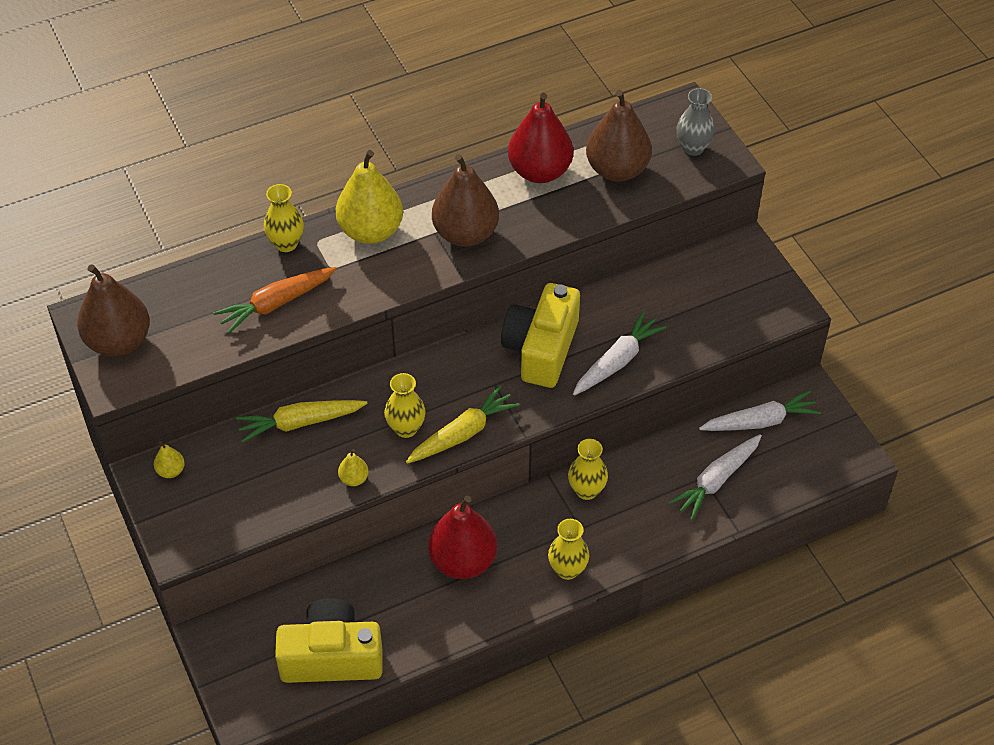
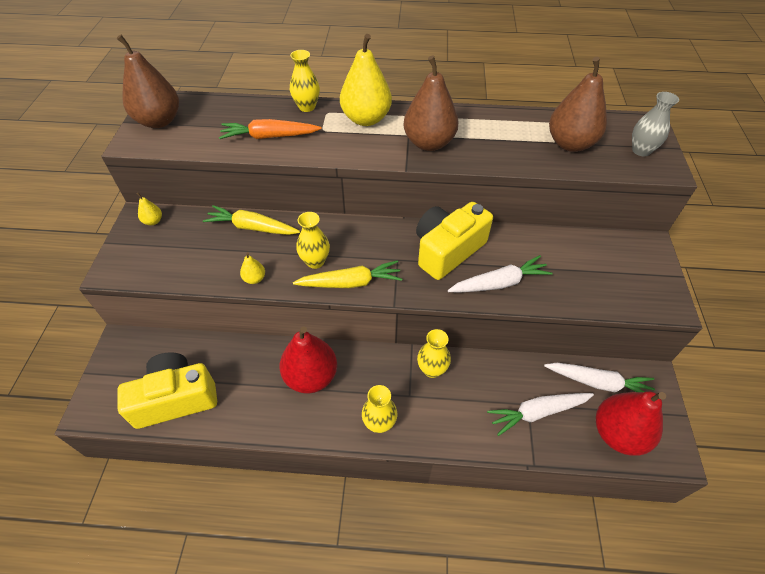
camera: 30 degrees right, 0 degrees up
yellow camera [275,598,382,683] -> yellow camera turned 45 degrees counterclockwise [117,352,217,429]
red pear [508,93,573,183] -> red pear moved to [596,391,666,455]

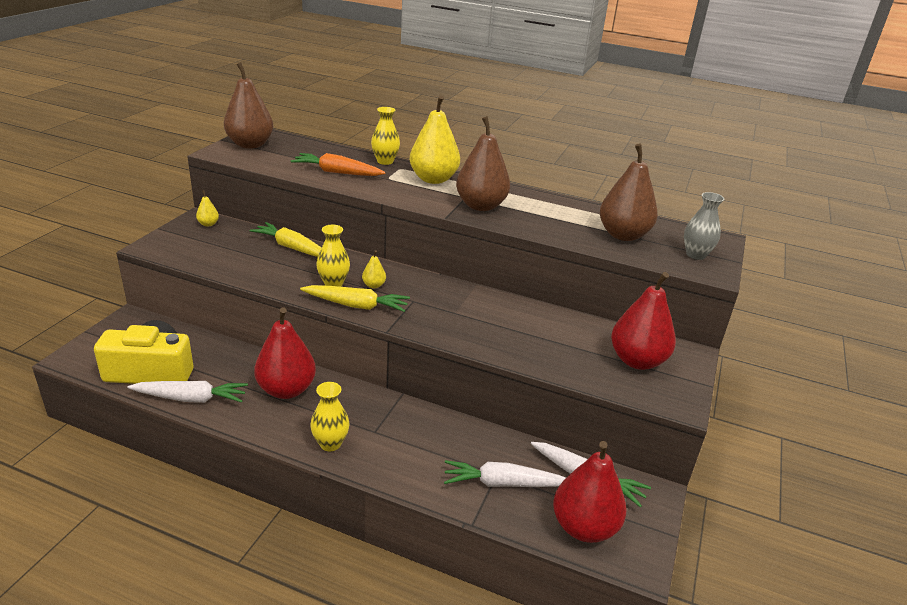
camera: 15 degrees right, 20 degrees down
yellow pear [240,252,265,284] -> yellow pear moved to [362,250,386,288]
yellow camera [416,202,493,280] -> none
yellow vase [417,329,451,378] -> none
white carrot [448,255,553,293] -> white carrot moved to [127,381,248,403]
none -> red pear [611,272,676,370]

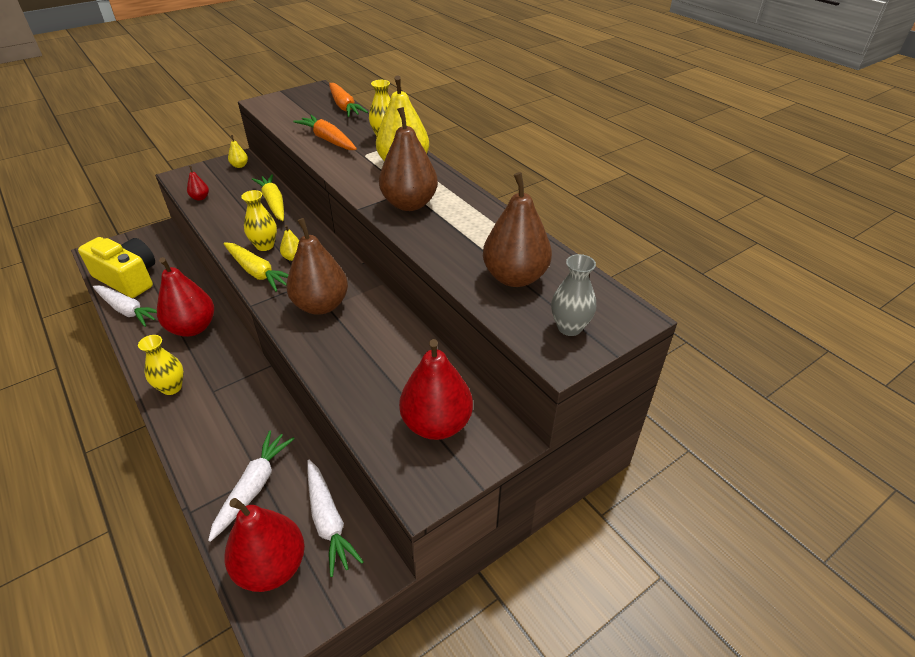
camera: 35 degrees right, 10 degrees up
brown pear [224,62,273,149] -> brown pear moved to [286,218,348,315]
white carrot [444,460,566,487] -> white carrot turned 75 degrees clockwise [208,430,295,542]
none -> red pear [187,166,209,201]
none -> orange carrot [329,83,368,117]

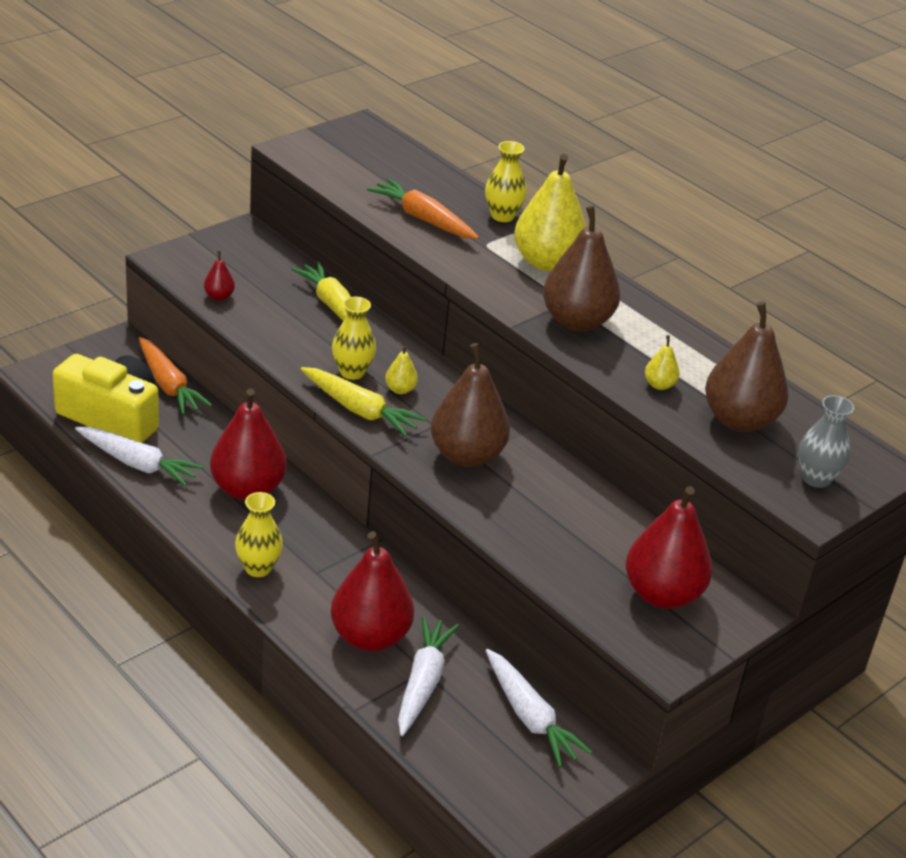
camera: 10 degrees left, 5 degrees down
red pear [225,498,305,592] -> red pear moved to [330,531,414,651]
yellow pear [228,135,248,168] -> yellow pear moved to [645,335,680,390]
orange carrot [329,83,368,117] -> orange carrot moved to [139,337,212,415]

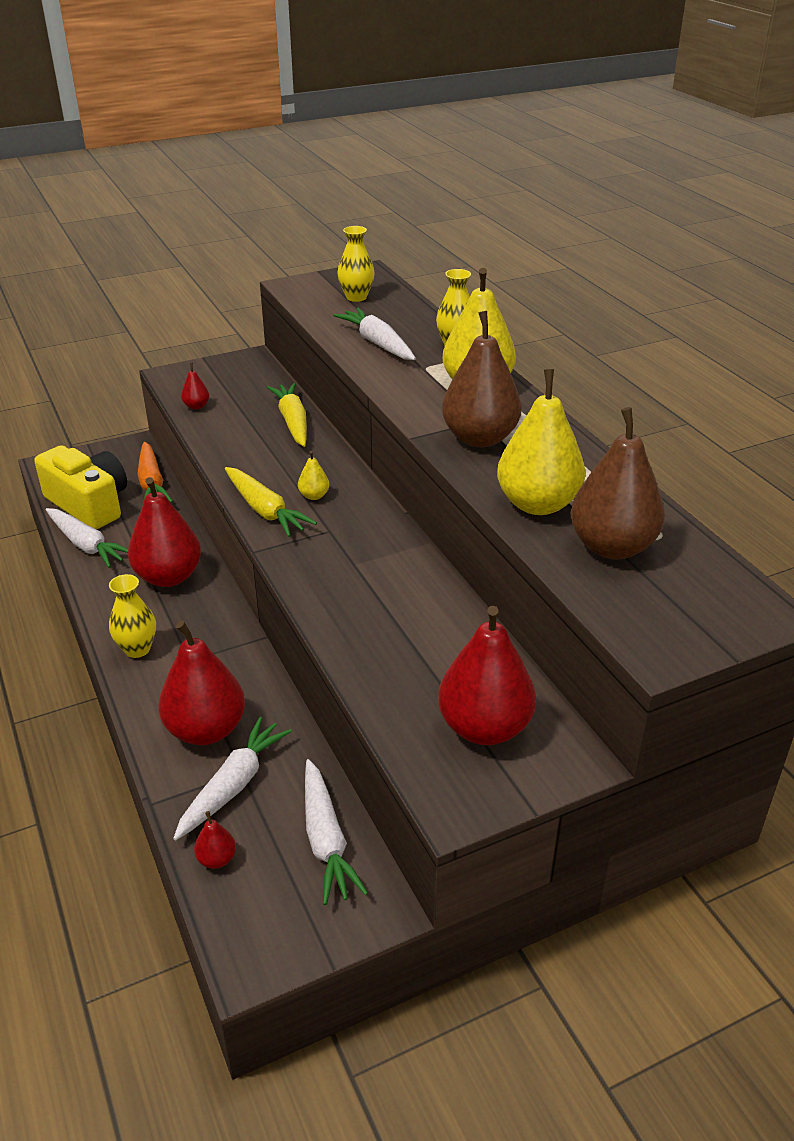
camera: 20 degrees right, 0 degrees up
yellow vase [332,297,376,380] -> yellow vase moved to [337,226,375,302]
orange carrot [367,178,479,239] -> white carrot [333,308,416,360]
brown pear [431,343,510,467] -> none
yellow pear [645,335,680,390] -> yellow pear [497,369,585,515], size x2.31
grey vase [798,395,854,488] -> none
none -> red pear [194,811,236,869]

